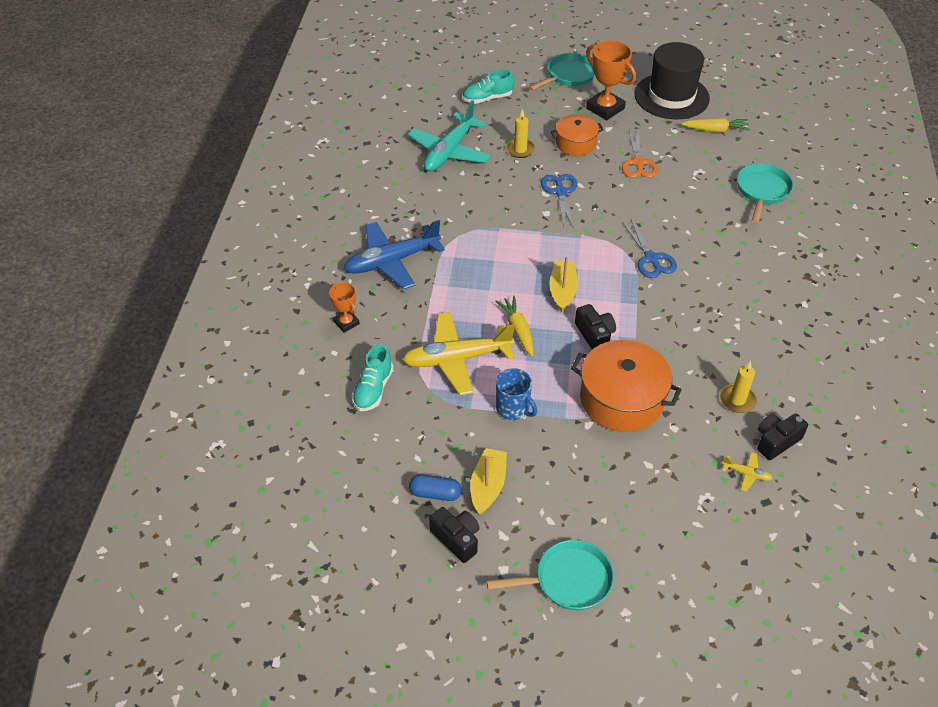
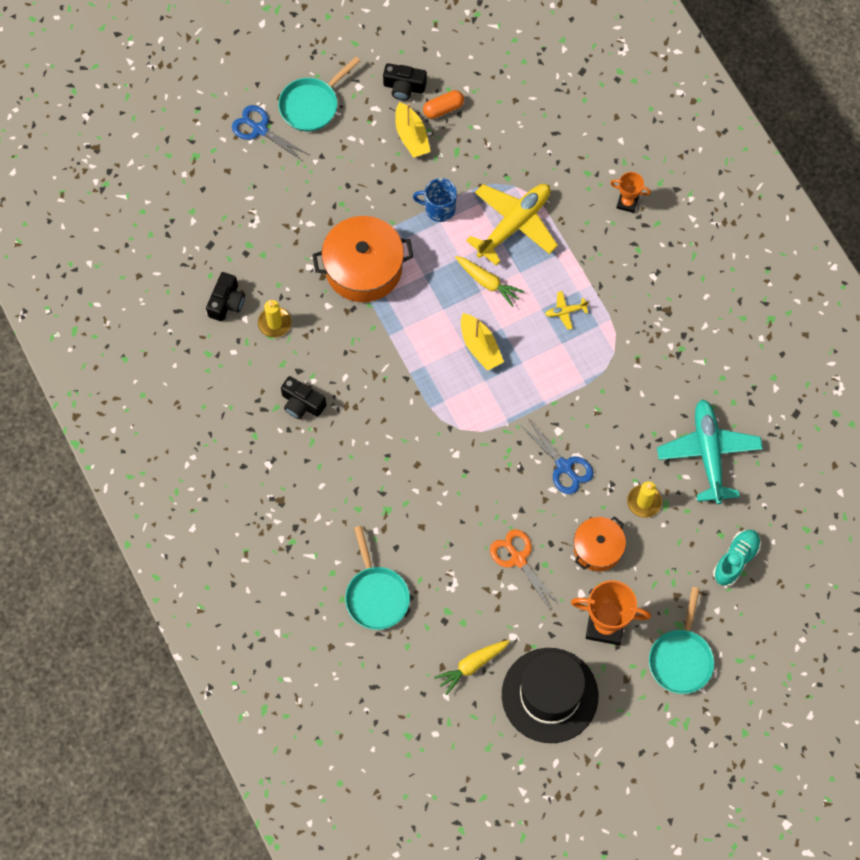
camera: 145 degrees right, 20 degrees up
blue plane [344,220,445,289] -> none
turquoise shoe [352,344,393,411] -> none
blue capsule [409,474,461,501] -> orange capsule [423,90,464,119]
black camera [575,304,616,350] -> black camera moved to [281,376,326,419]
blue scissors [622,220,677,278] -> blue scissors moved to [232,105,309,162]
yellow plane [722,452,773,492] -> yellow plane moved to [545,291,589,330]

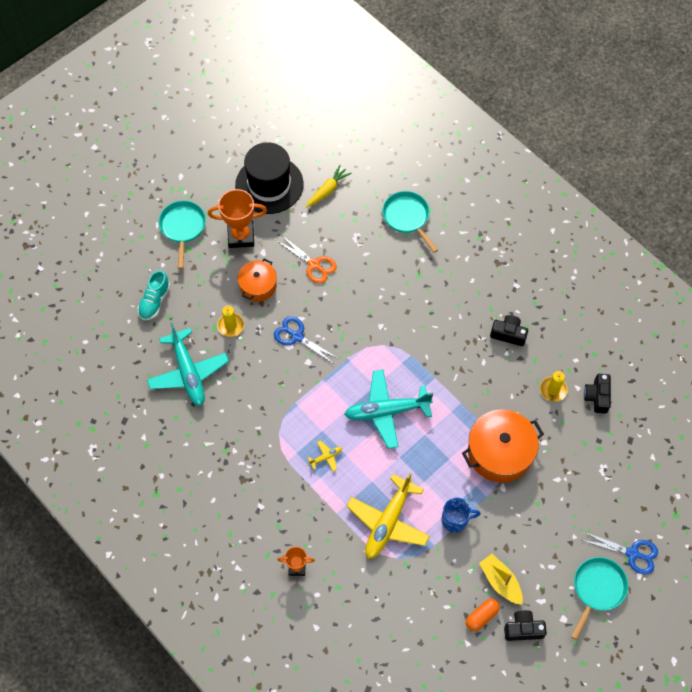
camera: 165 degrees right, 5 degrees down
yellow carrot [455,256,524,307] -> none
yellow boat [461,313,504,371] -> turquoise plane [344,370,434,449]

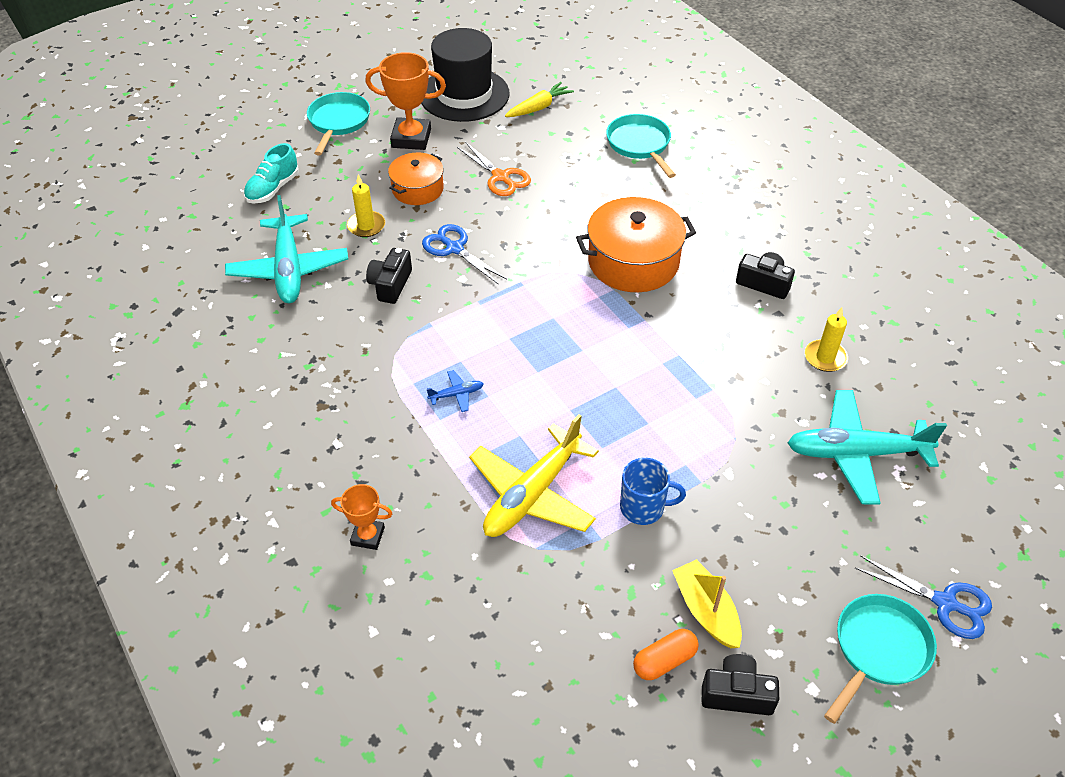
camera: 10 degrees right, 15 degrees down
yellow plane [308,440,342,471] -> blue plane [427,370,483,412]
turquoise plane [344,370,434,449] -> turquoise plane moved to [788,390,947,504]
orange pot [462,409,544,483] -> orange pot moved to [576,197,696,292]
black camera [584,374,611,414] -> black camera moved to [366,248,412,304]

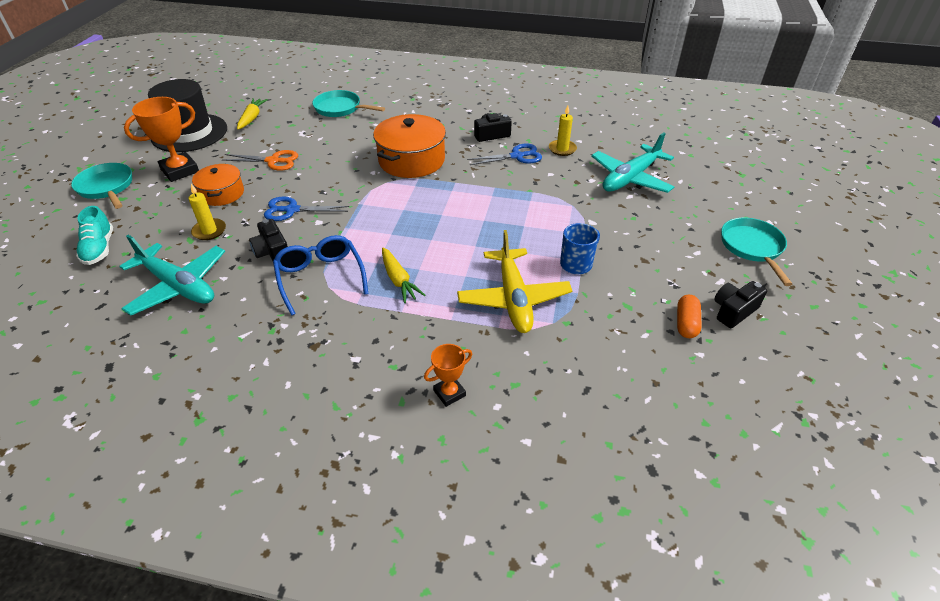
camera: 45 degrees left, 5 degrees down
blue plane [427,370,483,412] -> yellow carrot [382,248,425,303]
yellow boat [672,559,742,648] -> none
blue scissors [855,555,992,639] -> blue scissors moved to [467,143,542,165]
none -> blue glasses [273,235,368,316]

